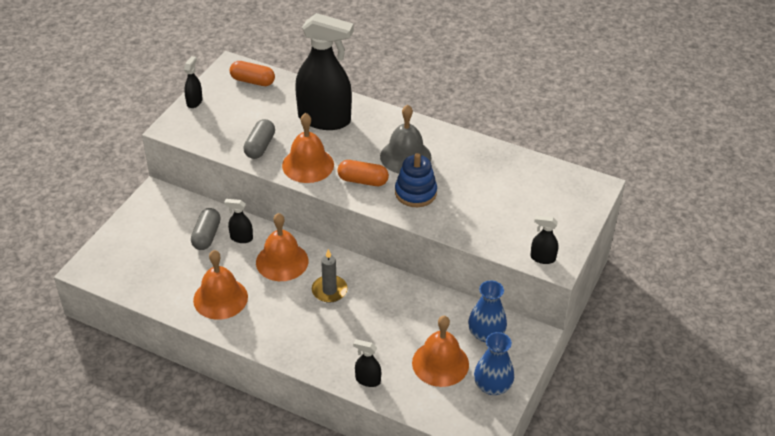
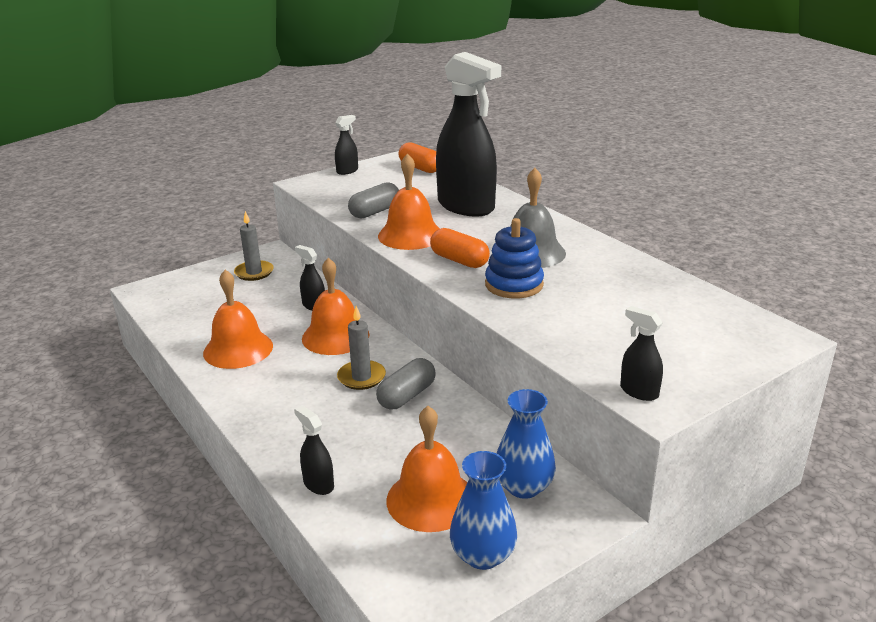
camera: 30 degrees right, 15 degrees down
grey capsule [191,208,221,250] -> grey capsule moved to [376,358,436,410]
none -> grey candle [234,211,274,281]

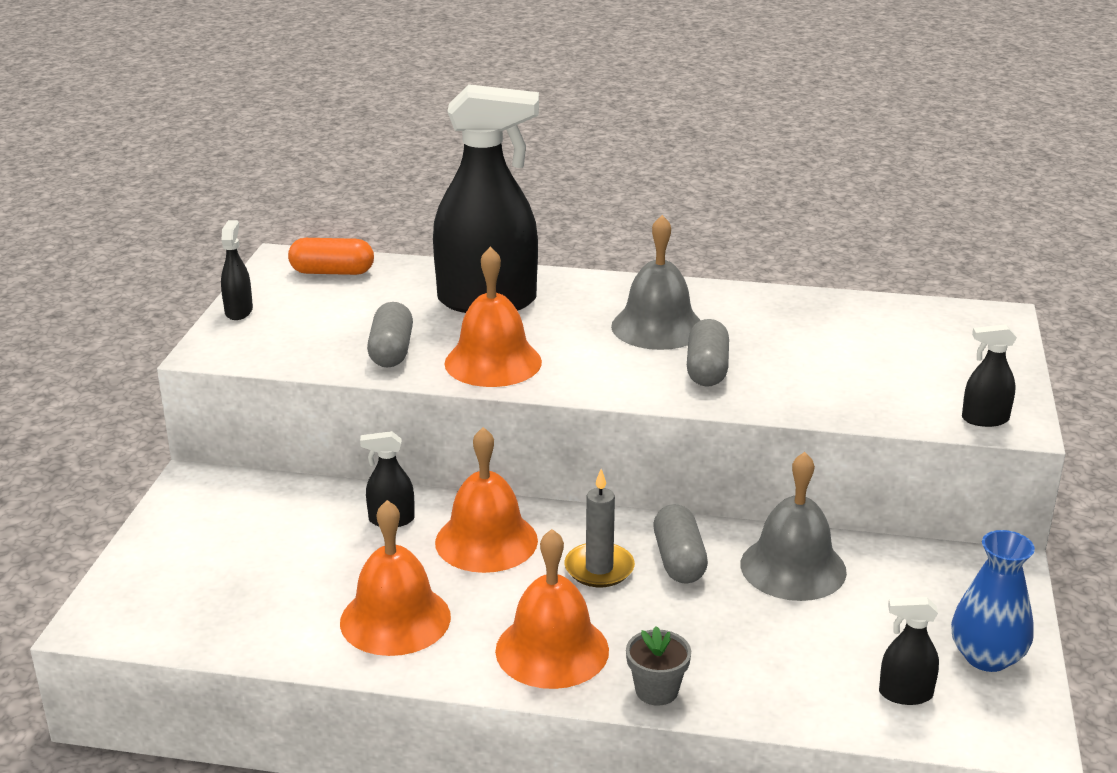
camera: 45 degrees left, 0 degrees up
grey candle [234,211,274,281] -> none
black spray bottle [294,405,334,495] -> black spray bottle moved to [879,597,939,705]
orange bell [387,406,467,532] -> orange bell moved to [495,529,609,689]
orange capsule [430,228,490,268] -> none
blue stacking toy [485,218,544,299] -> grey capsule [687,319,729,387]
blue vase [496,389,556,499] -> none
none -> grey flower pot [626,626,691,706]
none -> grey bell [741,452,847,601]

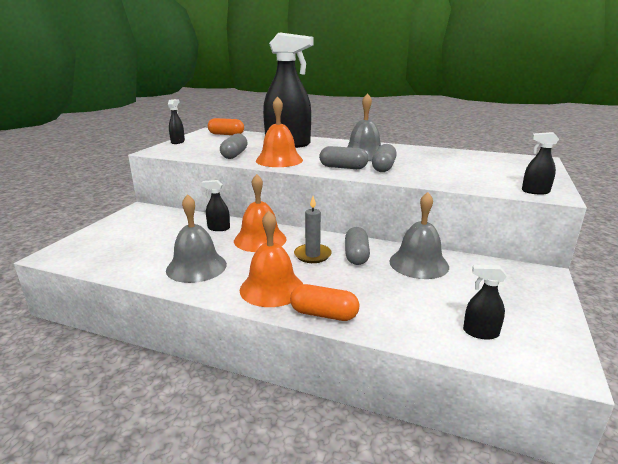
camera: 10 degrees right, 5 degrees down
orange bell [340,500,451,656] -> grey bell [166,194,227,283]
grey flower pot [626,626,691,706] -> orange capsule [290,284,359,321]
blue vase [951,530,1035,672] -> none
none -> grey capsule [319,146,368,169]

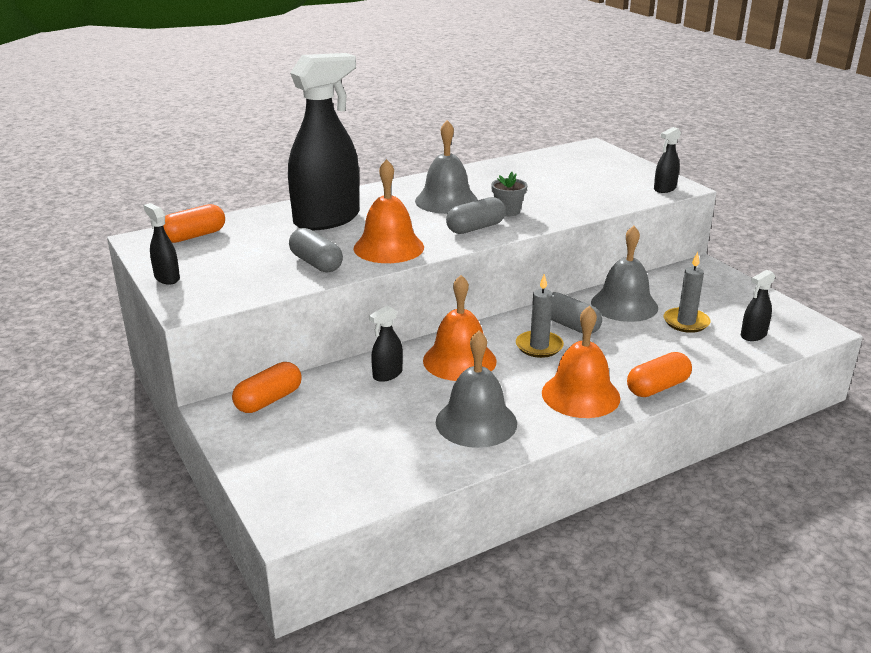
camera: 50 degrees left, 5 degrees up
grey capsule [372,144,397,172] -> grey flower pot [491,172,528,216]
none -> orange capsule [232,362,302,413]
none -> grey candle [664,252,710,333]

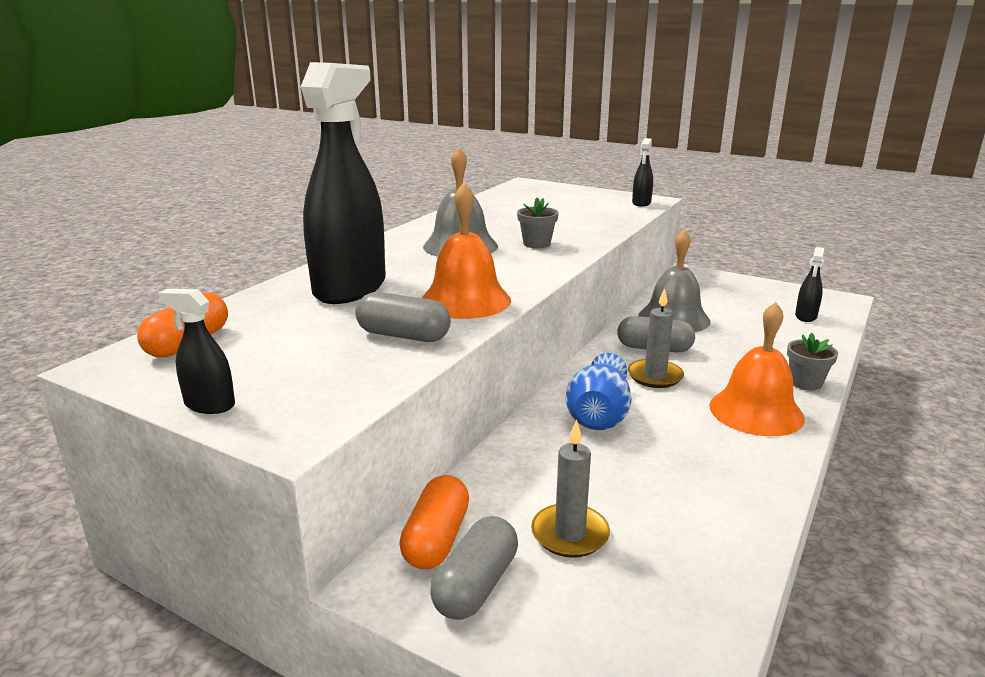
camera: 30 degrees left, 5 degrees down
black spray bottle [369,305,403,382] -> none
orange bell [423,275,497,381] -> blue vase [566,353,632,430]
grey bell [436,331,517,448] -> none
grey capsule [446,197,506,234] -> grey capsule moved to [430,516,518,620]
orange capsule [627,352,692,397] -> grey flower pot [787,333,838,390]
grey candle [664,252,710,333] -> grey candle moved to [531,420,610,558]

